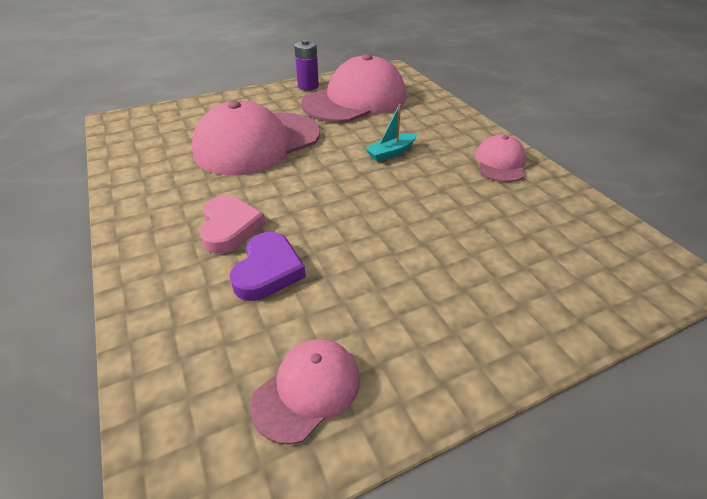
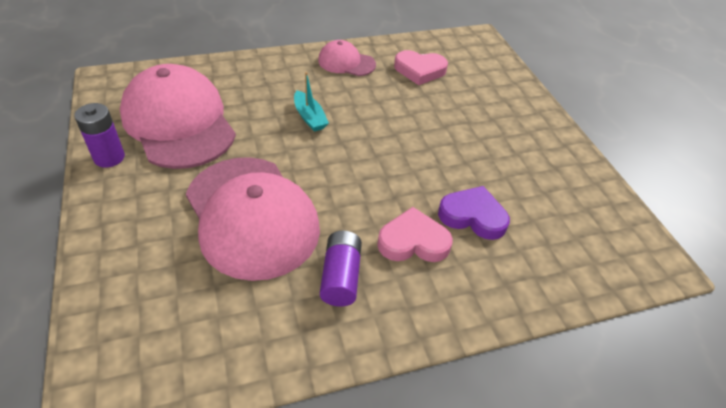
camera: 85 degrees left, 5 degrees up
pink cap [250,339,360,445] -> none
none -> purple battery [320,231,362,307]
none -> pink heart [394,50,448,85]

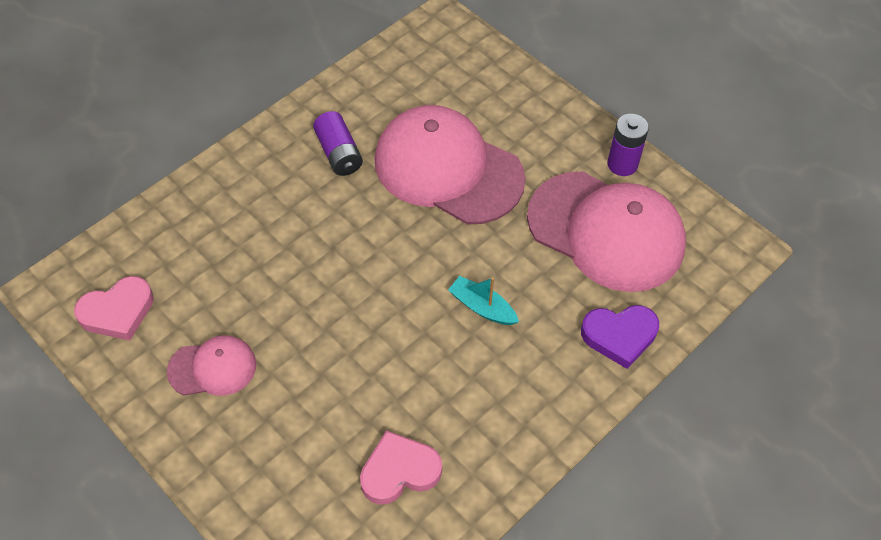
camera: 155 degrees right, 10 degrees up
pink cap [318,40,376,76] -> pink cap moved to [167,335,256,396]
pink heart [377,207,453,262] -> pink heart moved to [74,276,154,341]
purple heart [438,186,510,240] -> purple heart moved to [581,305,659,369]

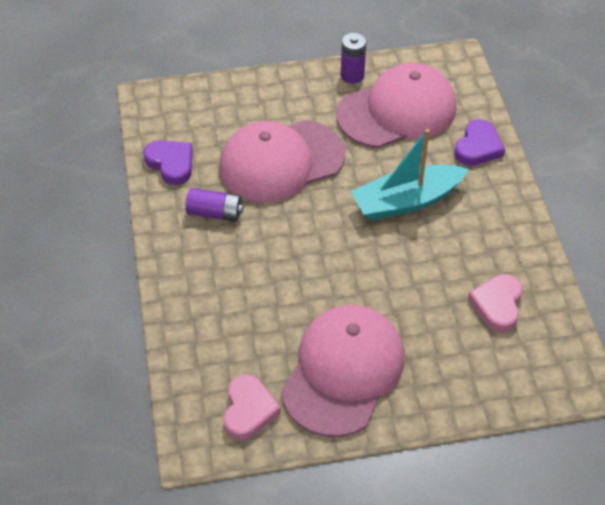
camera: 55 degrees left, 5 degrees down
pink cap [167,335,256,396] -> pink cap [281,305,404,437], size x2.02
turquoise boat [448,276,519,325] -> turquoise boat [351,129,469,220], size x2.01
none -> purple heart [143,140,193,185]

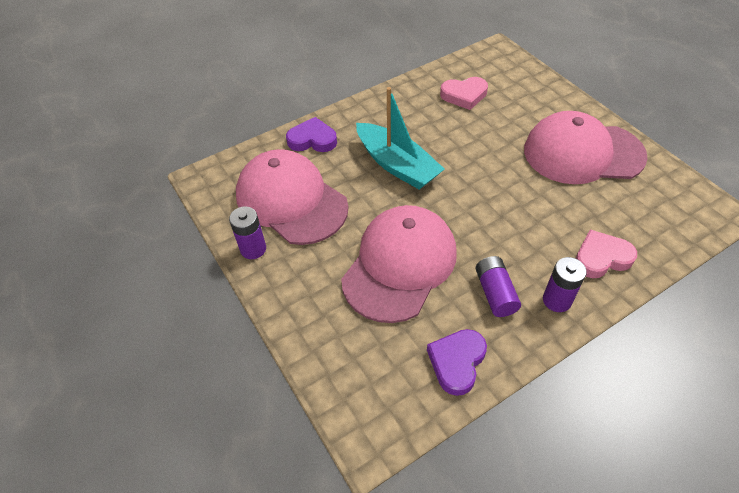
camera: 110 degrees left, 0 degrees up
pink cap [220,120,345,203] -> pink cap turned 105 degrees counterclockwise [341,205,457,323]
pink heart [223,374,281,440] -> pink heart moved to [575,230,637,278]
none -> purple battery [543,257,587,312]

